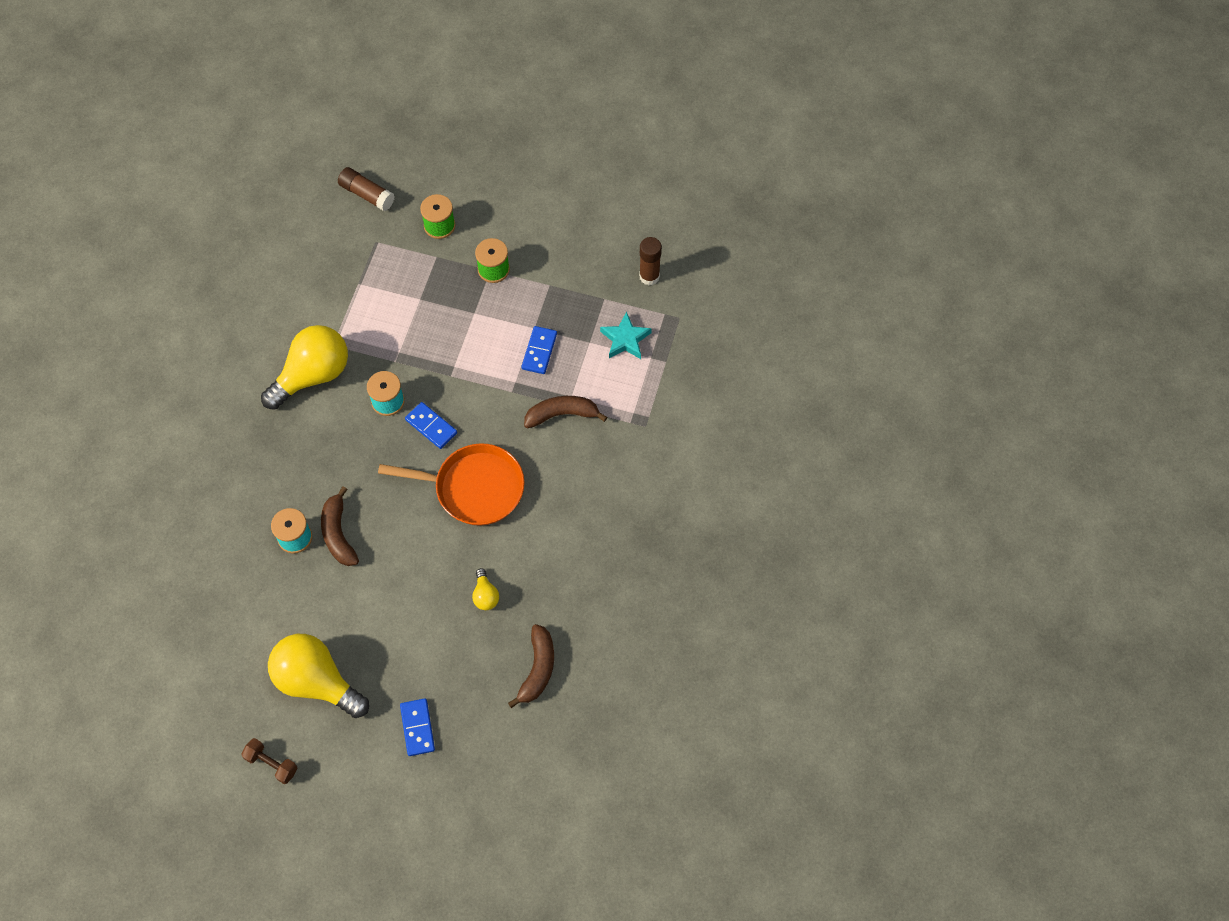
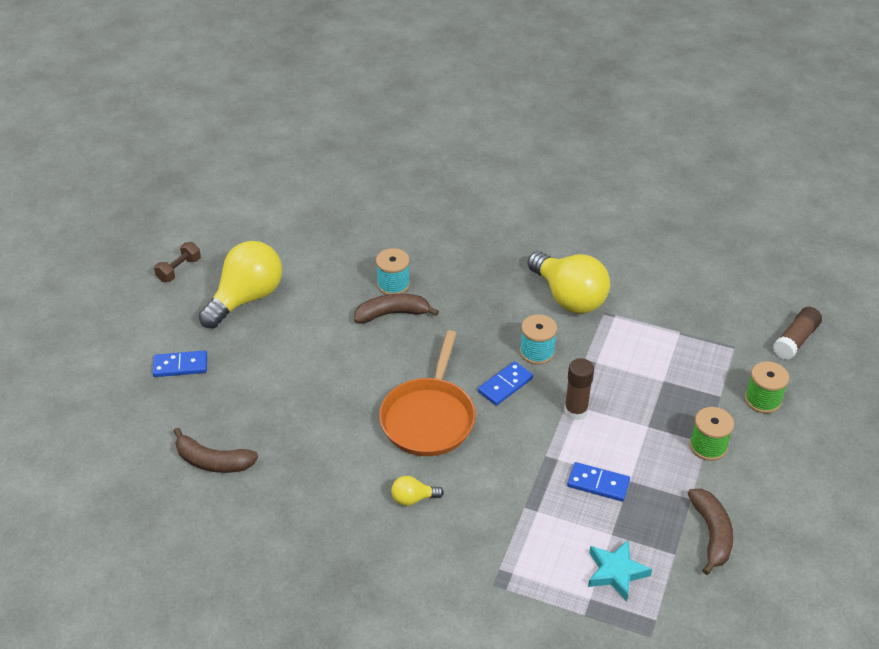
camera: 95 degrees right, 20 degrees down
yellow light bulb [472,568,499,610] -> yellow light bulb moved to [391,476,444,506]
brown banana [524,396,607,428] -> brown banana moved to [688,489,733,575]
brown glue stick [639,237,662,285] -> brown glue stick moved to [564,358,594,420]

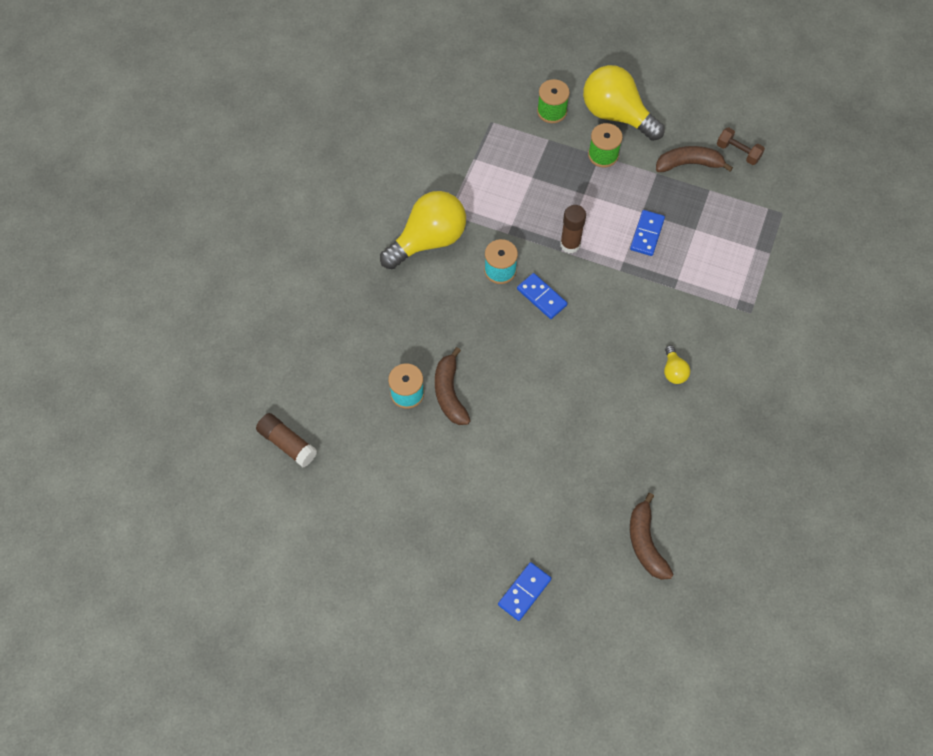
camera: 90 degrees left, 20 degrees up
blue domino [152,350,207,377] -> blue domino turned 45 degrees clockwise [498,562,551,621]
brown dumbbell [154,242,201,282] -> brown dumbbell moved to [717,127,765,165]
brown banana [173,428,258,473] -> brown banana turned 150 degrees clockwise [630,493,673,580]
yellow light bulb [199,241,282,328] -> yellow light bulb moved to [583,65,665,141]
orange pan [379,330,476,456] -> none
turquoise star [588,539,652,602] -> none
brown glue stick [773,307,822,360] -> brown glue stick moved to [256,413,317,467]

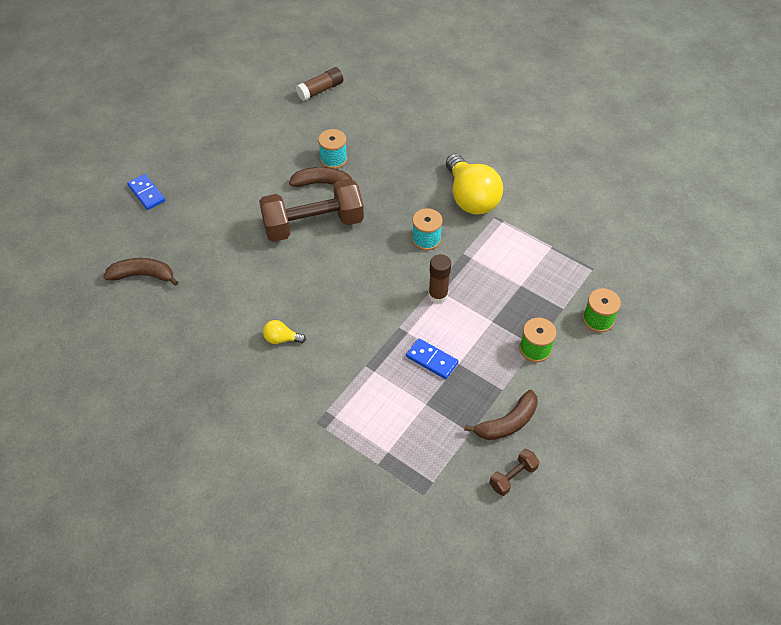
camera: 105 degrees right, 10 degrees down
blue domino [517,273,567,319] -> none
yellow light bulb [583,65,665,141] -> none
brown banana [656,146,733,172] -> brown banana turned 45 degrees clockwise [464,390,538,440]
none -> brown dumbbell [259,178,364,242]

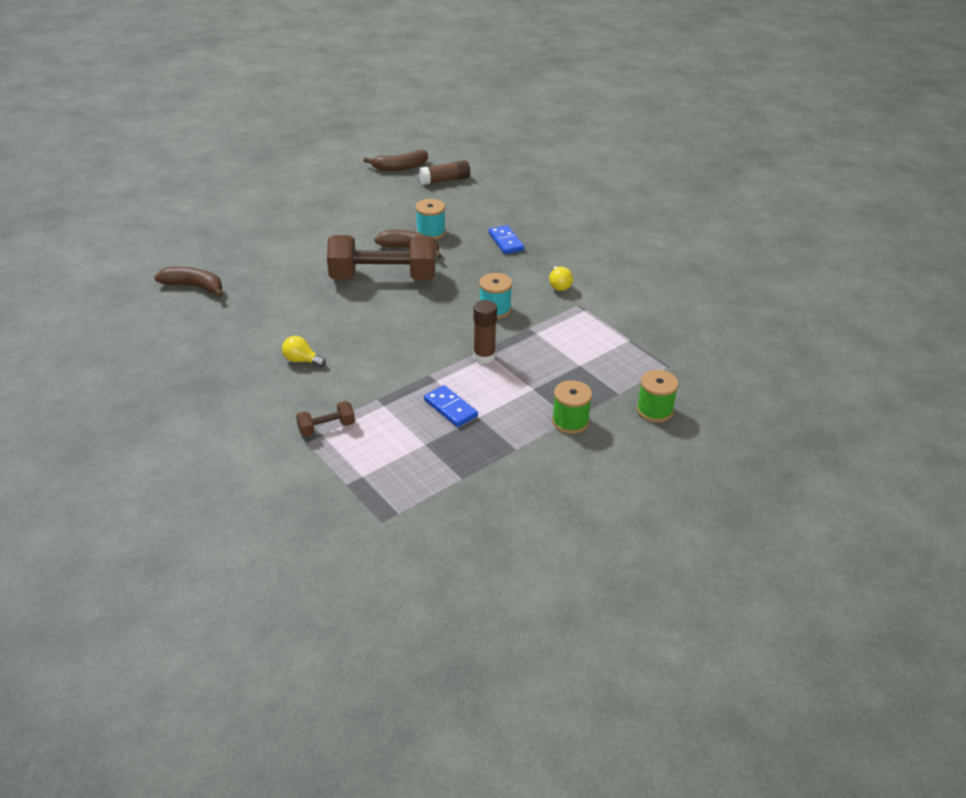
camera: 15 degrees right, 15 degrees down
blue domino [127,174,165,210] -> blue domino moved to [488,225,524,254]
yellow light bulb [446,154,503,215] -> yellow light bulb [549,266,573,291], size x0.44
brown banana [464,390,538,440] -> brown banana moved to [364,150,428,171]
brown dumbbell [489,449,540,496] -> brown dumbbell moved to [296,401,355,437]

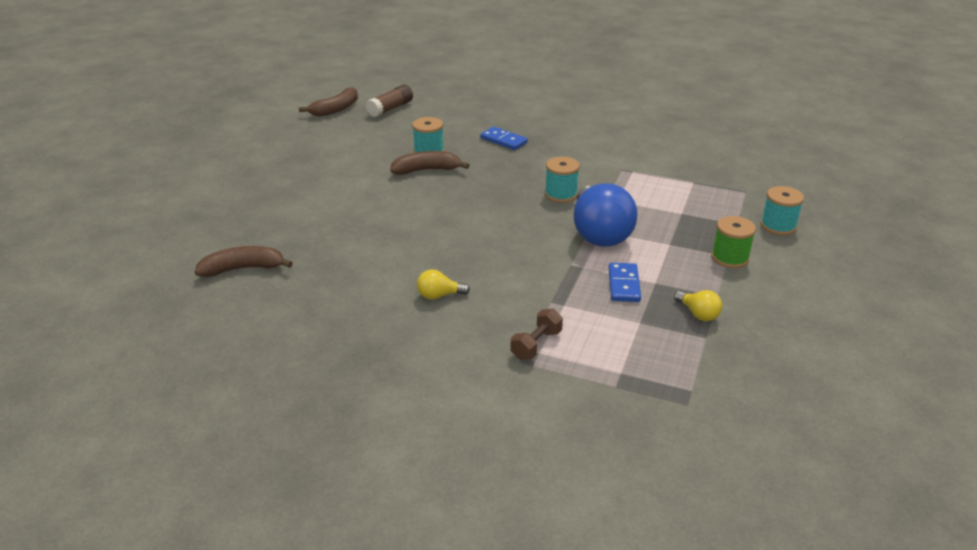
camera: 30 degrees left, 5 degrees down
brown dumbbell [327,235,435,280] -> none
blue domino [424,385,478,427] -> blue domino turned 75 degrees clockwise [609,263,641,302]
brown glue stick [473,300,497,364] -> blue light bulb [574,183,637,247]
yellow light bulb [549,266,573,291] -> yellow light bulb moved to [674,290,722,321]
green spool [636,370,679,422] -> turquoise spool [760,186,804,235]

